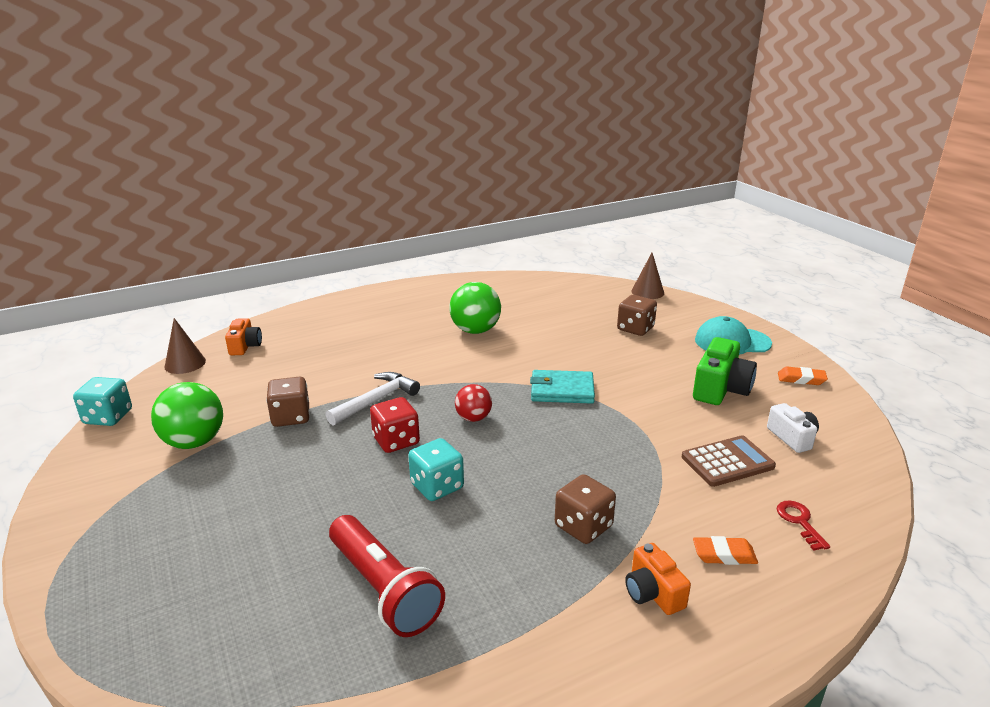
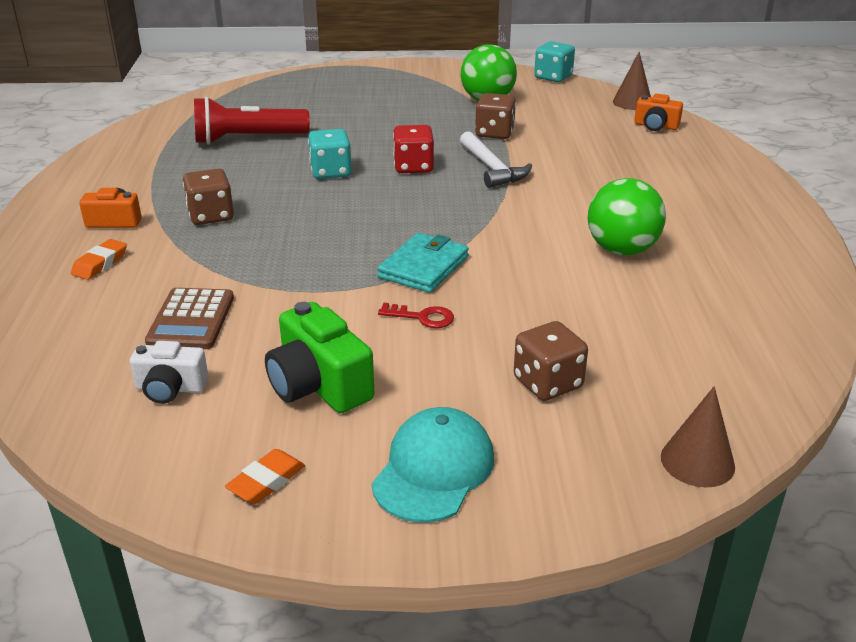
camera: 115 degrees right, 5 degrees up
red ball [455,384,492,422] -> none
red key [777,501,830,551] -> red key moved to [378,303,454,328]

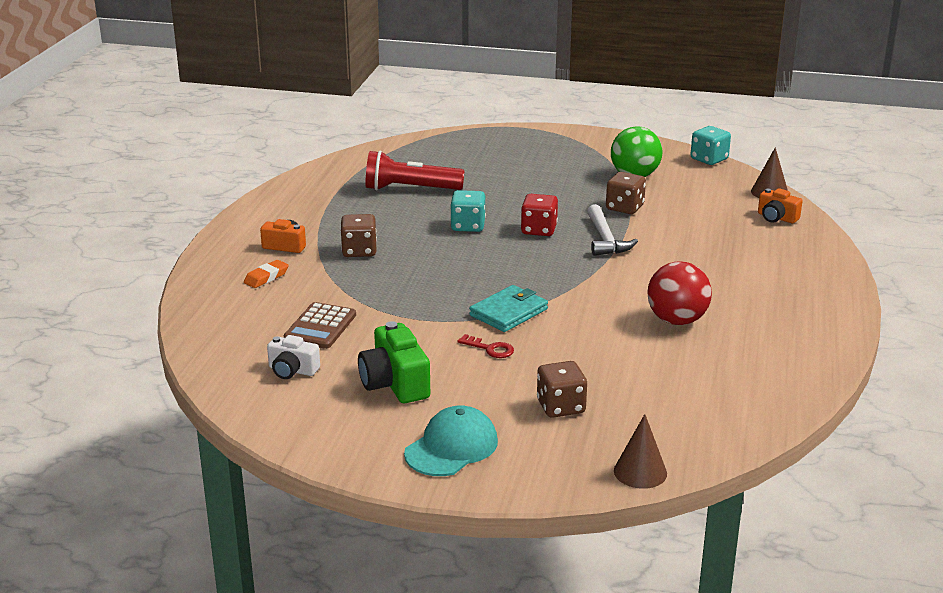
camera: 15 degrees right, 5 degrees down
orange eraser [225,449,305,504] -> none
green ball [588,178,666,255] -> red ball [647,261,712,325]

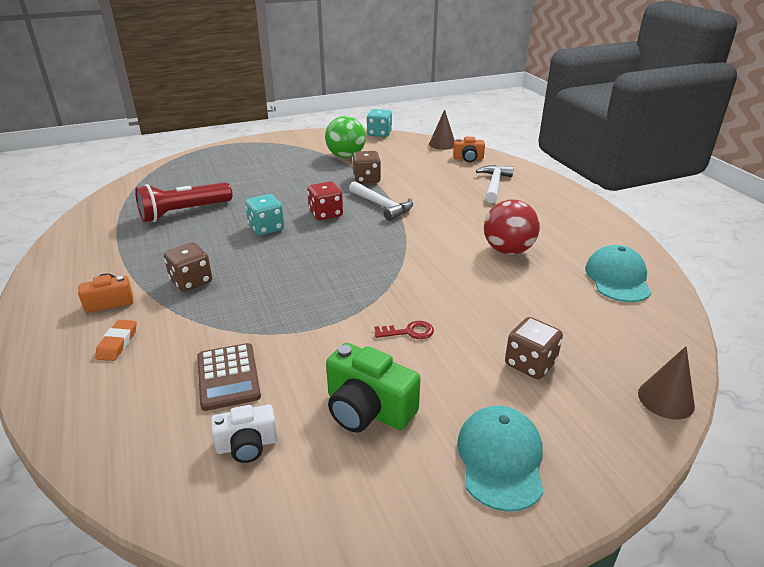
camera: 35 degrees left, 5 degrees up
turquoise wallet [469,285,548,332] -> none
none -> white hammer [476,165,514,203]
none -> turquoise cap [585,245,651,302]

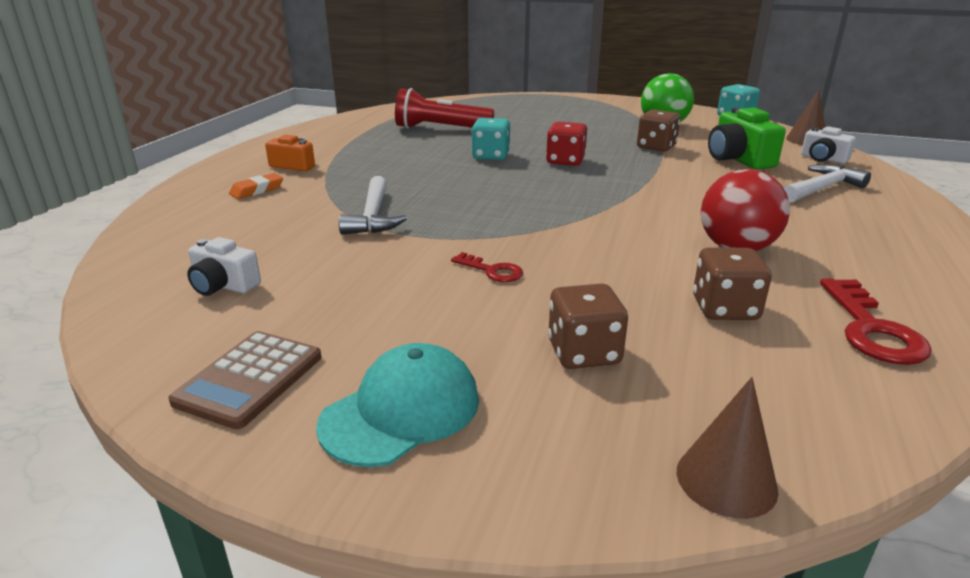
camera: 40 degrees right, 5 degrees down
brown dice [164,242,212,292] -> brown dice moved to [693,247,772,320]
brown calculator [197,343,261,411] -> brown calculator moved to [168,331,321,429]
green camera [326,343,421,433] -> green camera moved to [708,107,786,169]
white hammer [349,181,413,221] -> white hammer moved to [339,176,407,235]
orange camera [453,137,485,162] -> white camera [801,126,856,164]
turquoise cap [585,245,651,302] -> red key [820,278,932,365]

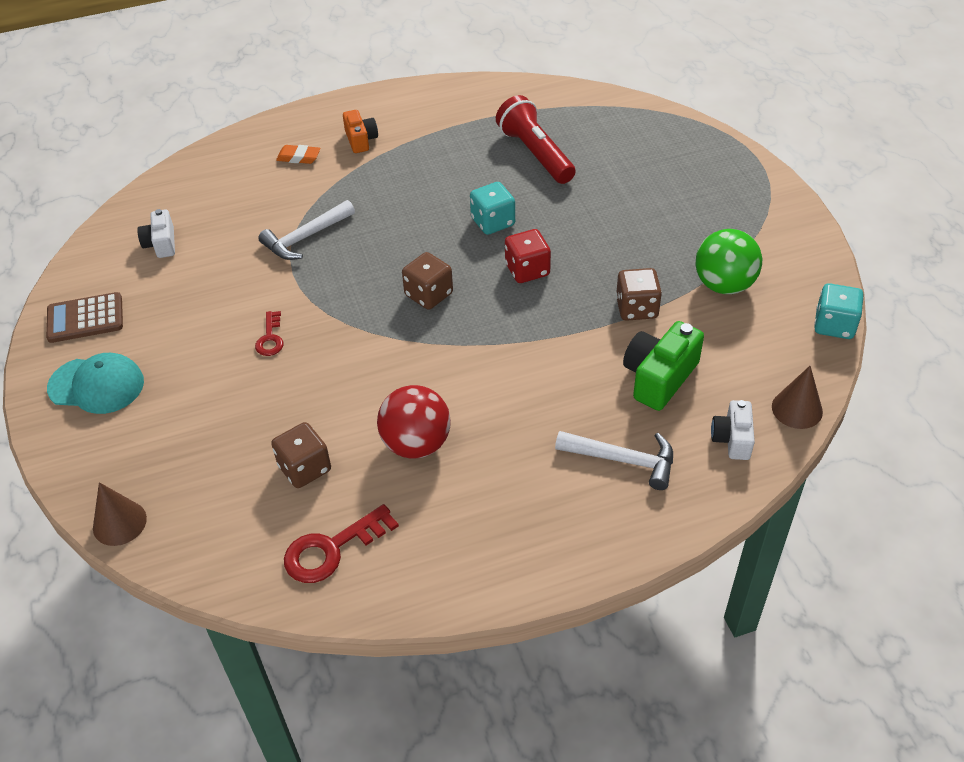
camera: 55 degrees right, 20 degrees up
brown dice [548,283,628,369] -> brown dice moved to [402,252,453,310]

